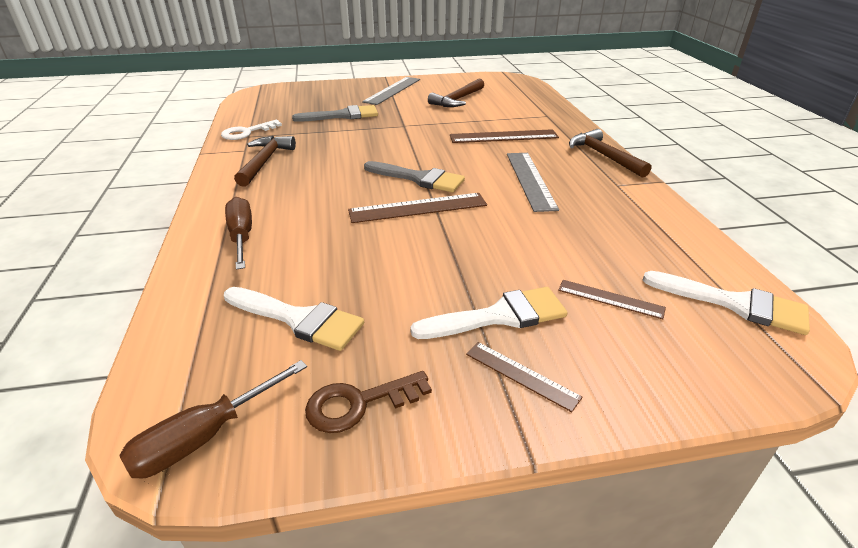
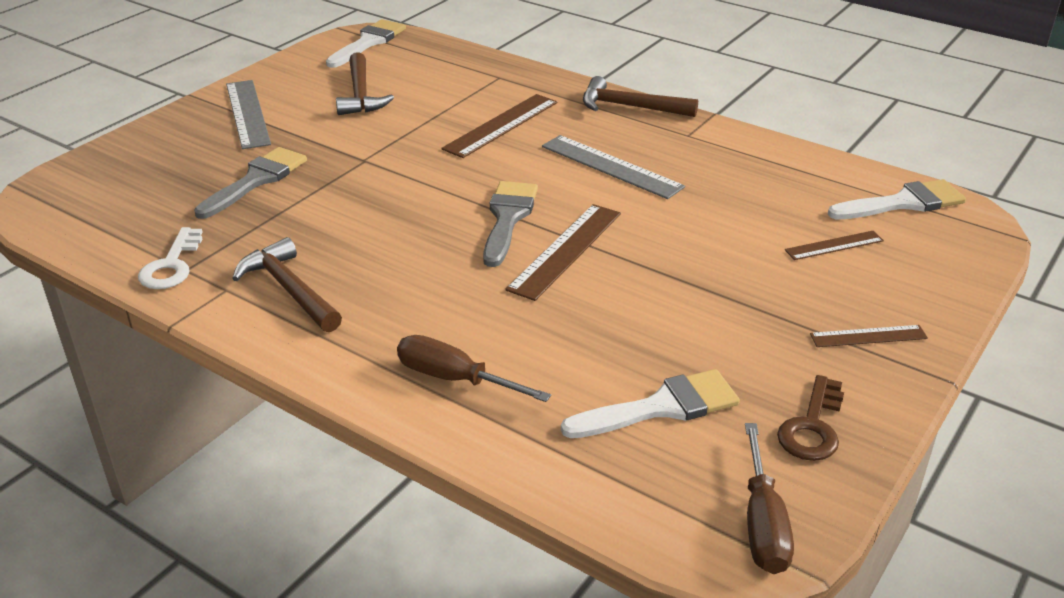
camera: 45 degrees left, 0 degrees up
grey brush [364,161,465,192] -> grey brush turned 60 degrees counterclockwise [483,181,538,267]
white brush [410,287,567,339] -> white brush moved to [326,19,406,68]

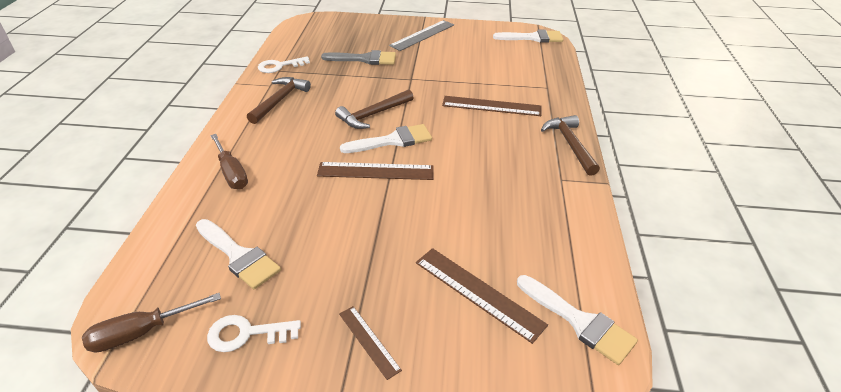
camera: 60 degrees right, 5 degrees up
brown hammer [336,52,394,115] -> brown hammer moved to [335,90,414,129]
brown screwdriver [397,335,551,402] -> brown screwdriver turned 150 degrees clockwise [210,134,248,189]
grey brush [483,181,538,267] -> white brush [340,124,432,153]
grey ruler [542,135,685,199] -> none
brown key [777,375,844,461] -> white key [207,315,301,352]
brown ruler [785,231,884,260] -> brown ruler [416,248,548,344], size x1.72

